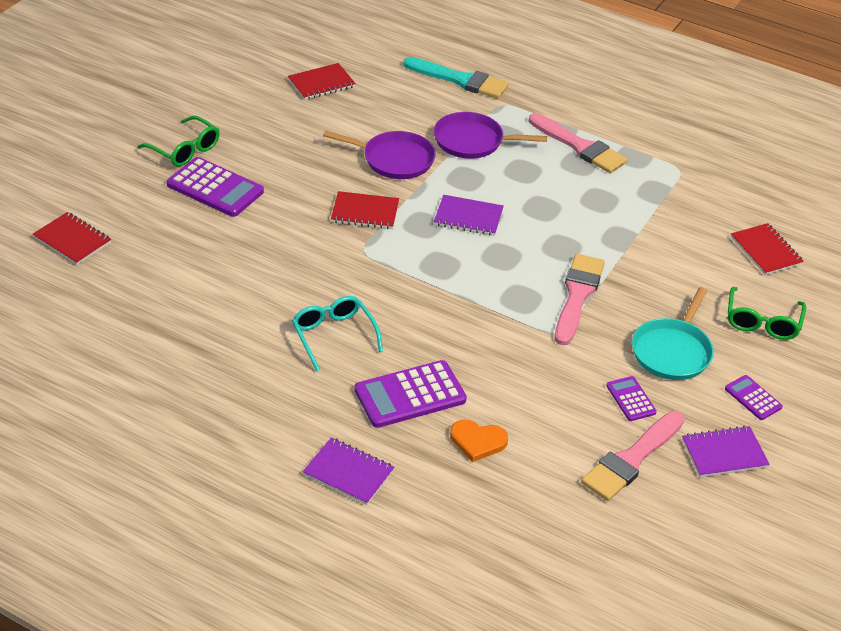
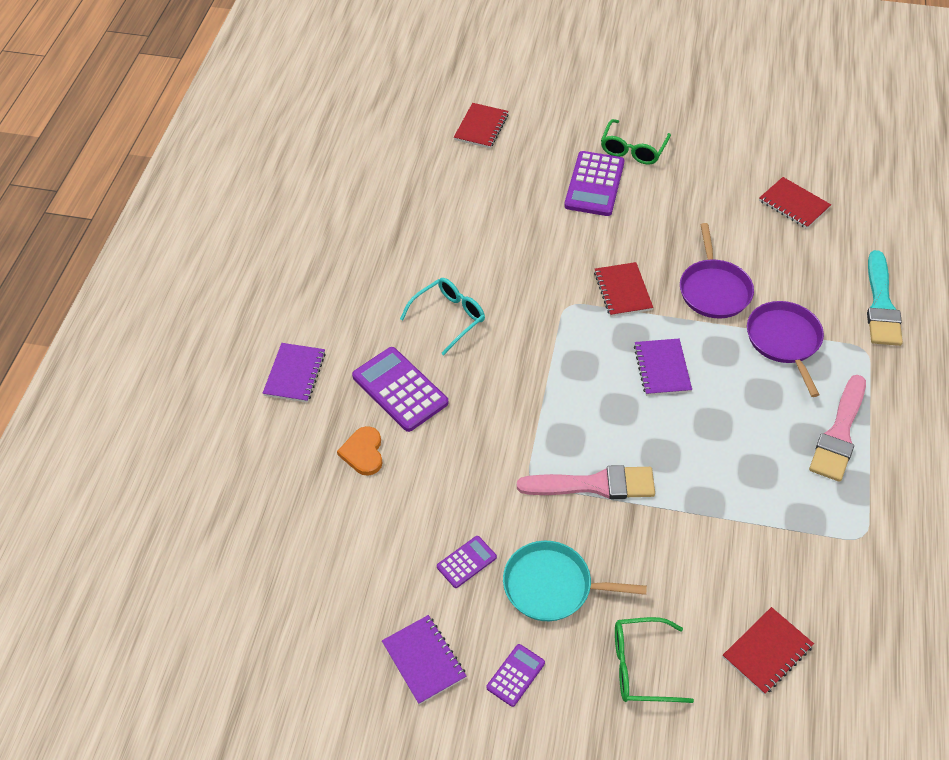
camera: 75 degrees right, 10 degrees up
pink brush [581,411,685,501] -> none

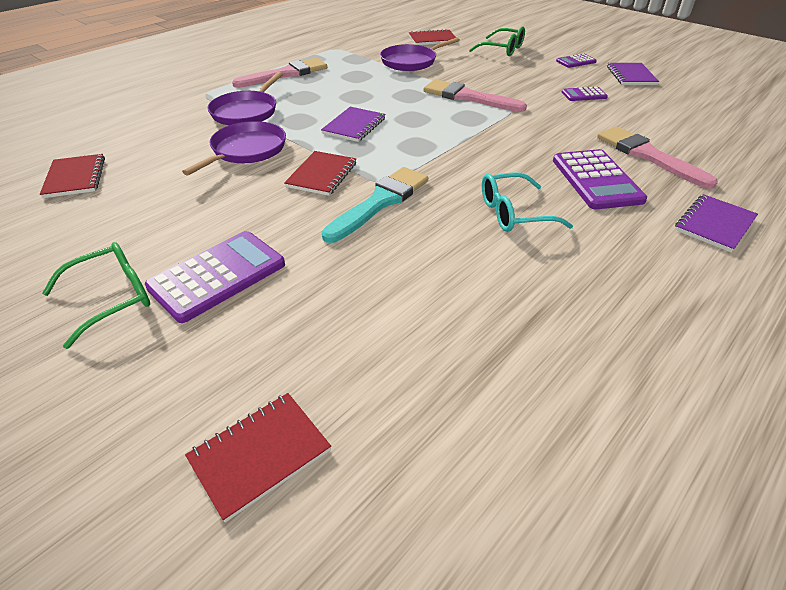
camera: 150 degrees left, 10 degrees down
orange heart [337,426,383,476] -> pink brush [597,126,718,189]
turquoise pan [503,541,647,621] -> none
turquoise brush [867,250,903,346] -> turquoise brush moved to [321,167,428,243]
none -> purple pan [380,38,460,71]

